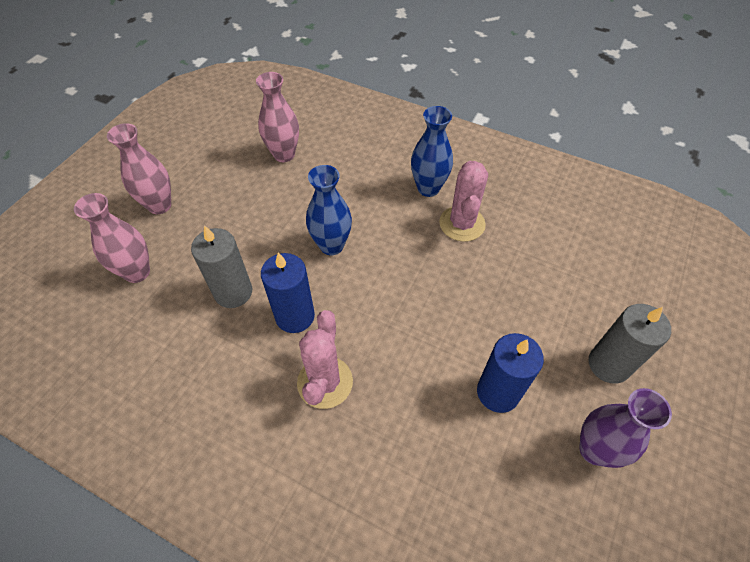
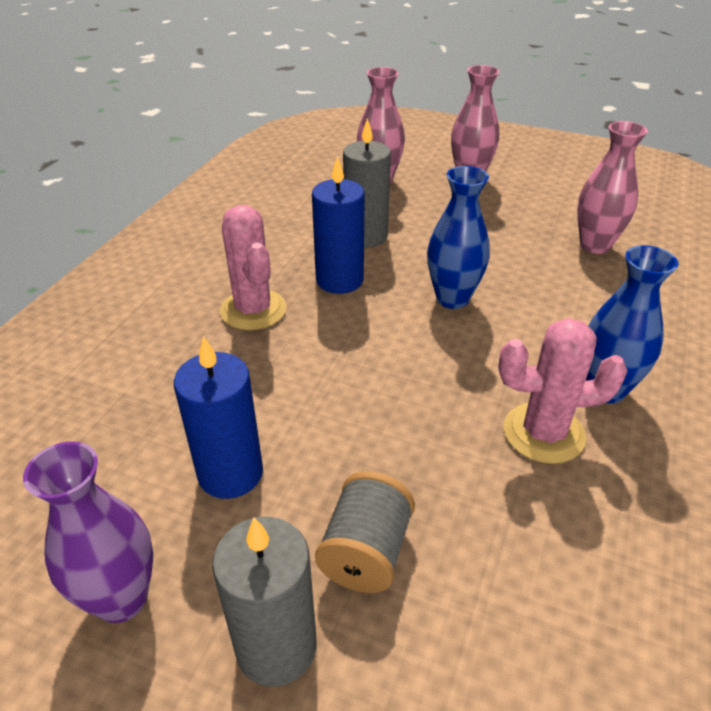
camera: 85 degrees right, 15 degrees down
pink cactus [297,310,353,409] -> pink cactus turned 60 degrees clockwise [220,205,286,330]
none -> grey spool [315,471,415,593]

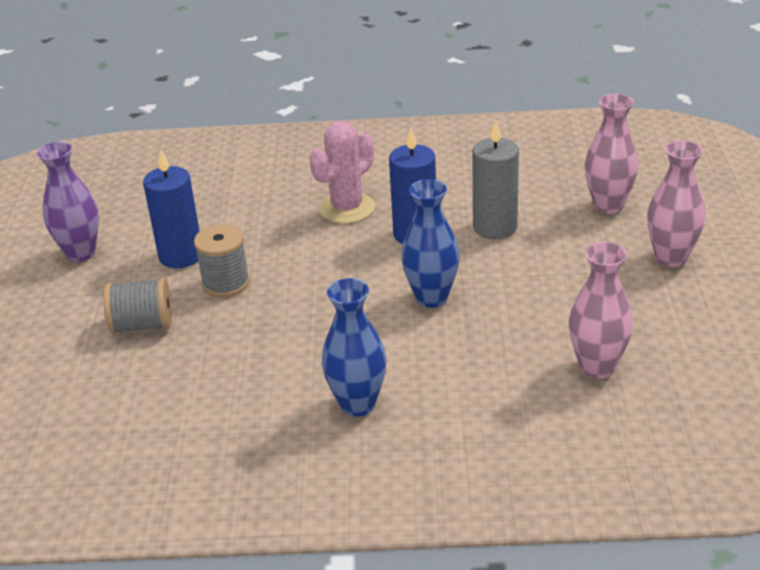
camera: 70 degrees right, 5 degrees down
grey candle [212,517,317,687] -> none
pink cactus [498,318,628,464] -> none
none -> grey spool [194,224,250,297]

